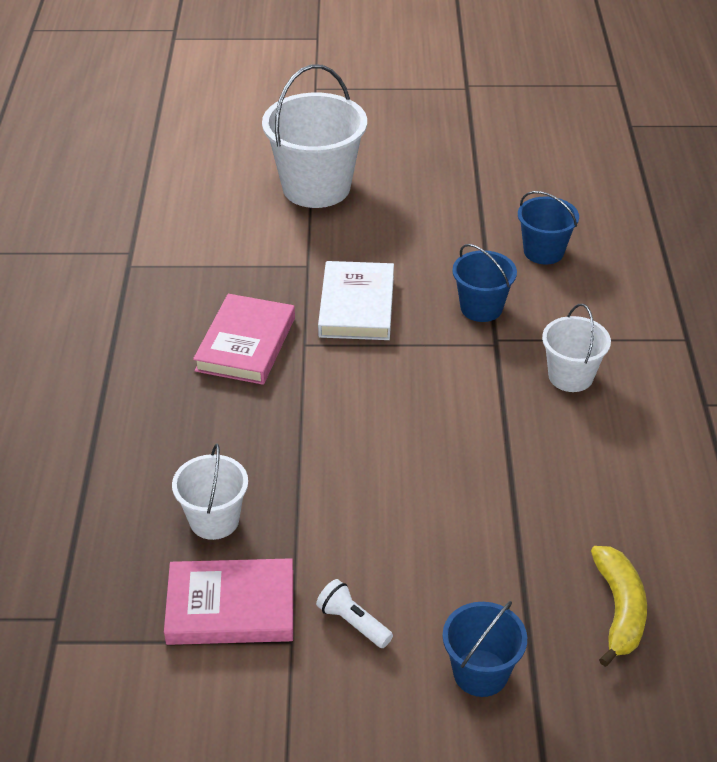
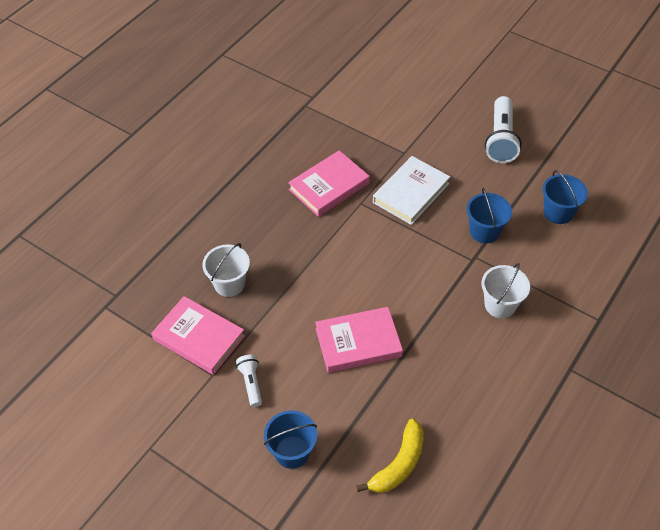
camera: 35 degrees right, 10 degrees up
white bucket [262,64,367,208] -> none
none -> pink book [315,307,403,373]
none -> white flashlight [485,96,522,163]

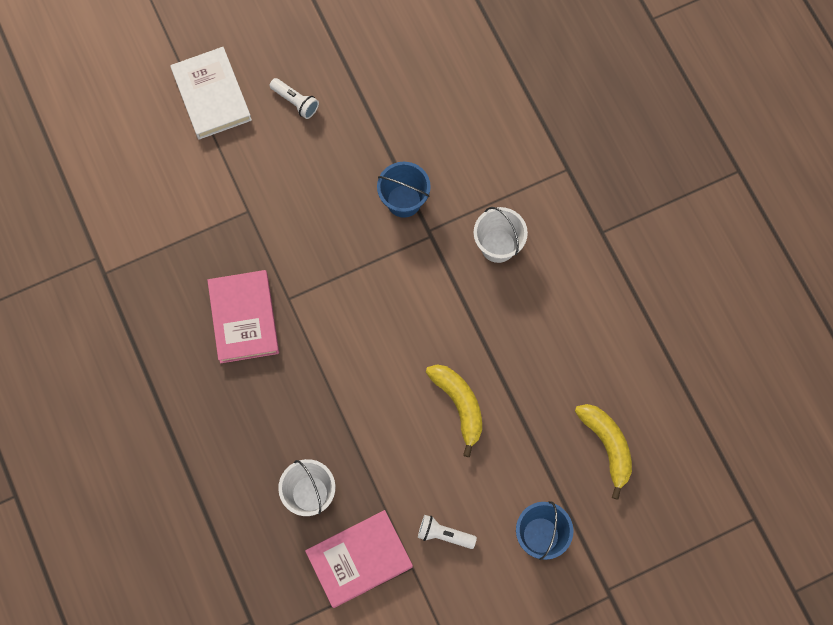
camera: 60 degrees left, 20 degrees up
pink book [315,307,403,373] -> yellow banana [426,364,482,457]
white book [373,156,450,225] -> white book moved to [170,47,252,140]
white flashlight [485,96,522,163] -> white flashlight [270,78,319,119], size x0.54
blue bucket [542,170,588,224] -> none

